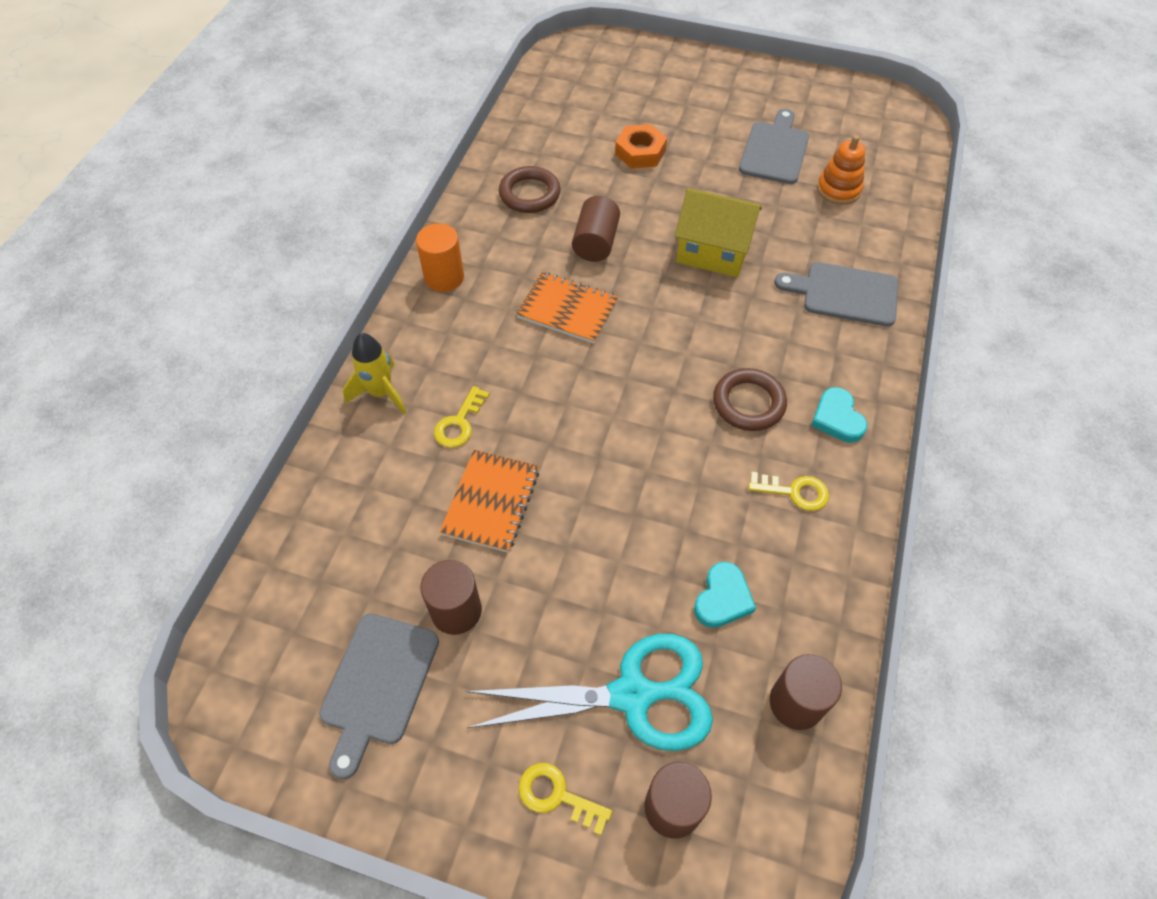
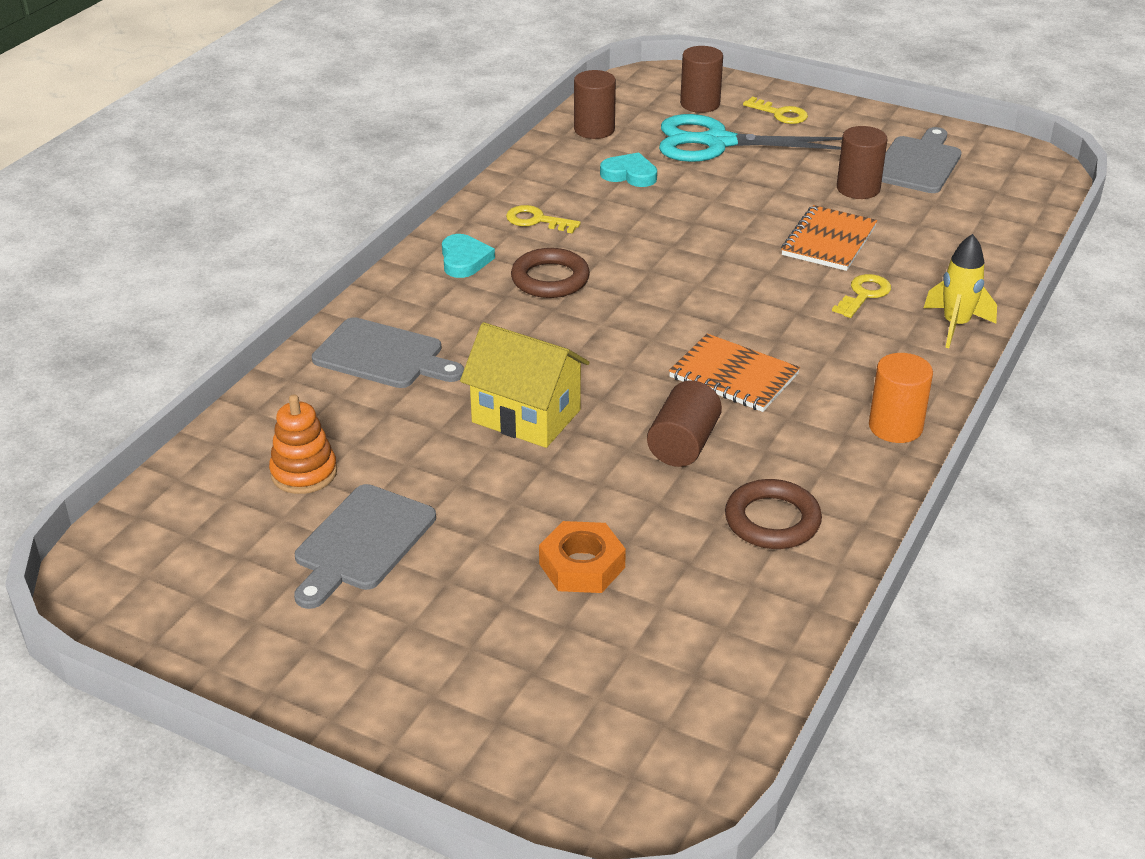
camera: 170 degrees left, 20 degrees down
turquoise heart [694,562,756,628] -> turquoise heart turned 75 degrees clockwise [600,152,657,187]

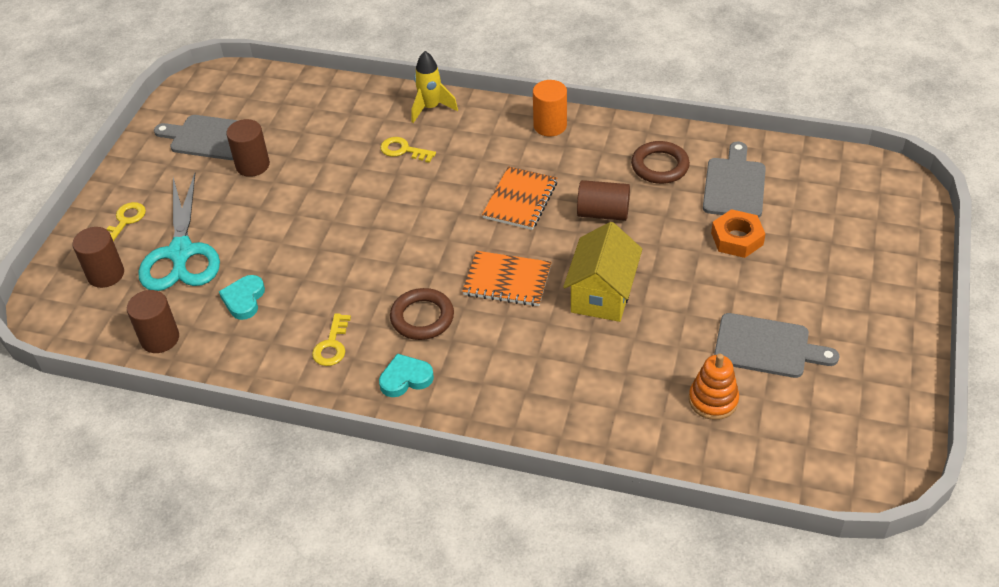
camera: 100 degrees left, 10 degrees up
grey cutting board [312,317,464,388] -> grey cutting board moved to [703,142,766,218]
orange notebook [781,205,877,271] -> orange notebook moved to [462,251,551,307]

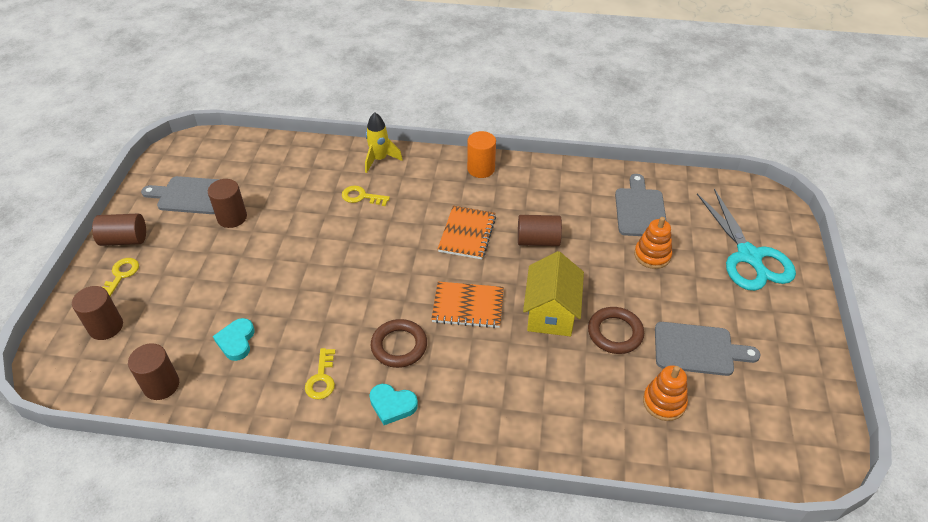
camera: 10 degrees left, 0 degrees up
turquoise scissors [138,173,220,291] -> turquoise scissors moved to [697,189,796,291]
turquoise heart [379,354,434,397] -> turquoise heart turned 135 degrees counterclockwise [369,384,418,425]
brown ring [631,141,690,184] -> brown ring moved to [588,307,644,354]
orange nut [711,209,765,258] -> orange stacking toy [634,217,672,269]
none -> brown cylinder [92,213,146,246]

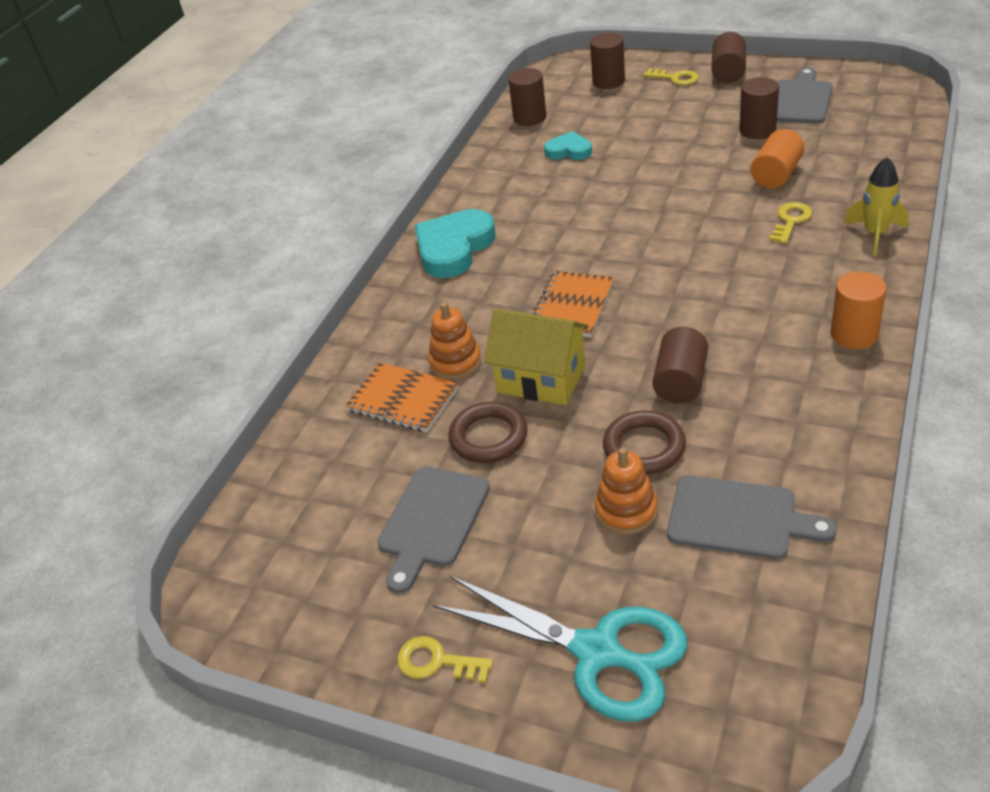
camera: 110 degrees right, 5 degrees down
yellow key [305,348,336,400] -> yellow key moved to [397,636,493,683]
turquoise heart [369,384,418,425] -> turquoise heart [415,209,496,278], size x1.78
brown ring [371,319,427,368] -> brown ring moved to [603,410,686,475]
orange notebook [438,206,496,259] -> orange notebook moved to [345,362,459,432]
orange stacking toy [643,365,688,421] -> orange stacking toy moved to [428,302,481,380]
turquoise scissors [697,189,796,291] -> turquoise scissors turned 150 degrees counterclockwise [433,576,688,722]
none -> orange cylinder [751,129,805,189]

